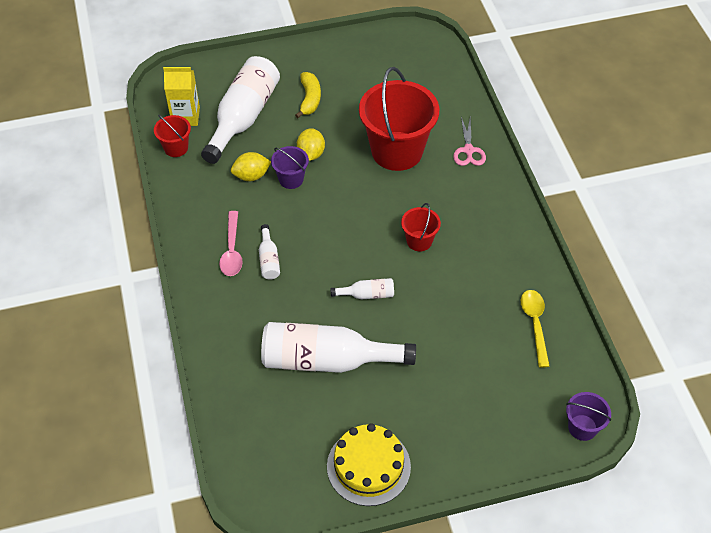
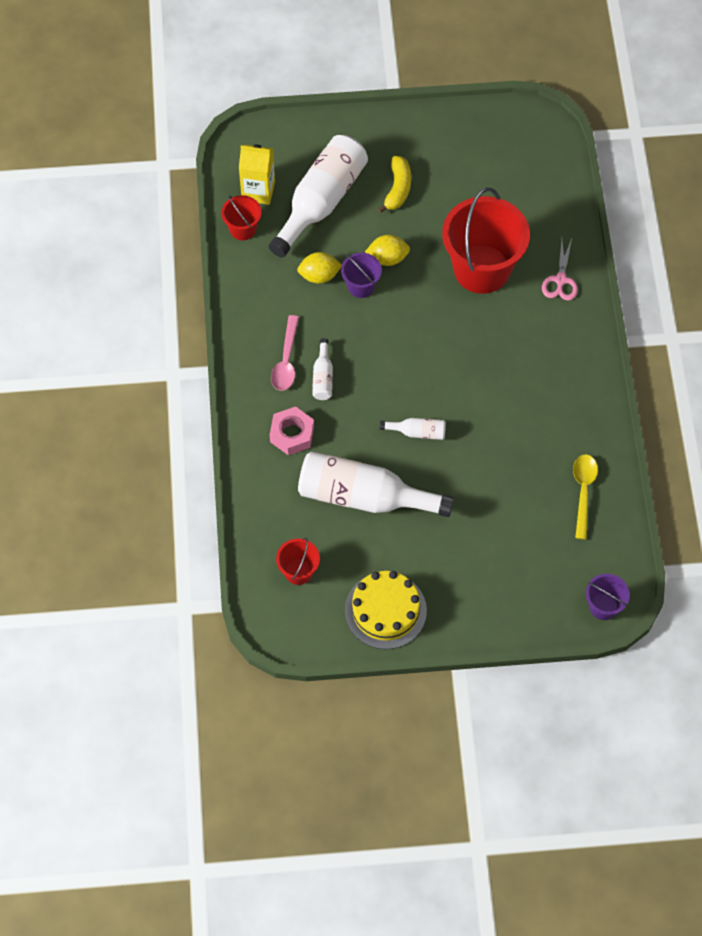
camera: 10 degrees right, 10 degrees up
yellow lemon [297,128,325,161] -> yellow lemon turned 75 degrees clockwise [365,235,410,266]
red bucket [401,203,441,252] -> red bucket moved to [276,538,320,585]
none -> pink nut [270,406,314,455]

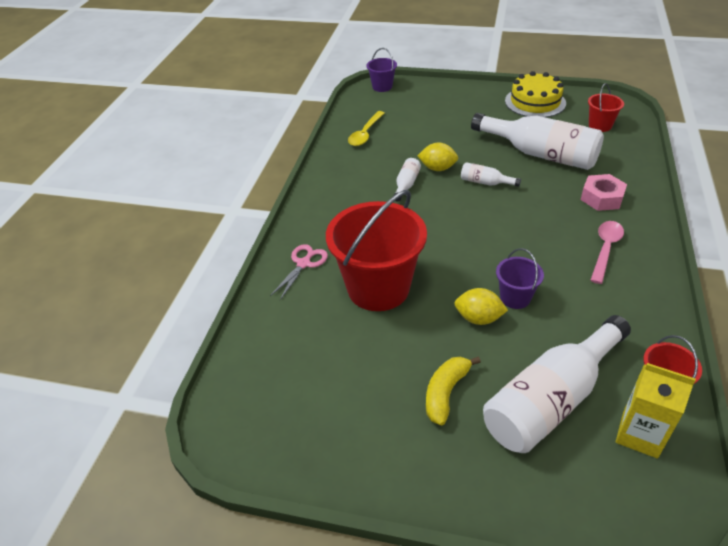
camera: 160 degrees left, 20 degrees down
yellow lemon [297,252,342,284] -> yellow lemon moved to [417,143,458,171]
white bottle [312,338,333,400] -> white bottle moved to [394,158,421,202]

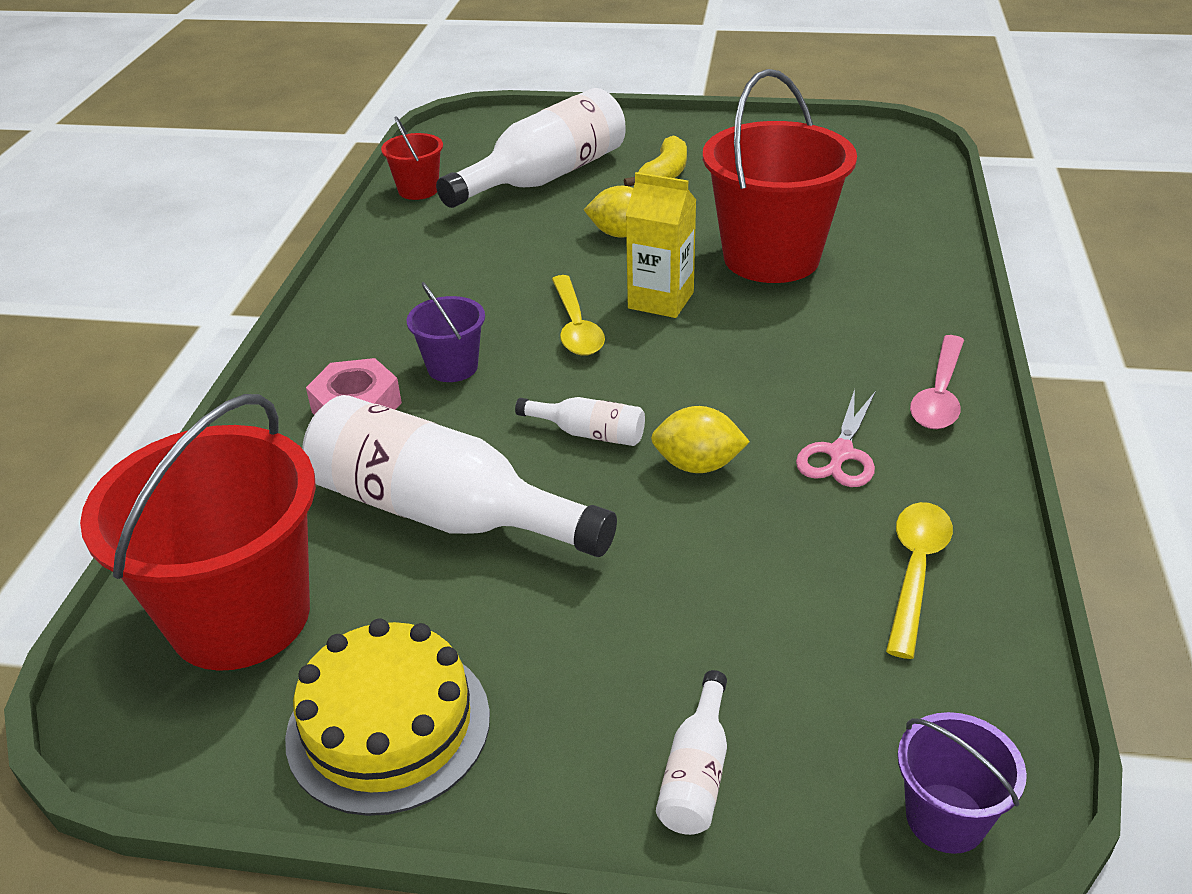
camera: 175 degrees right, 5 degrees down
pink scissors [270,244,328,300] -> pink scissors moved to [796,389,876,487]
white bottle [394,158,421,202] -> white bottle moved to [656,670,727,835]
purple bucket [496,248,544,309] -> purple bucket moved to [407,282,485,382]
red bucket [588,83,624,132] -> red bucket [80,394,316,671], size x2.13
pink spoon [590,221,624,284] -> pink spoon moved to [910,335,964,429]
yellow carton [616,363,696,459] -> yellow carton moved to [626,172,696,318]
none -> yellow spoon [552,275,605,356]

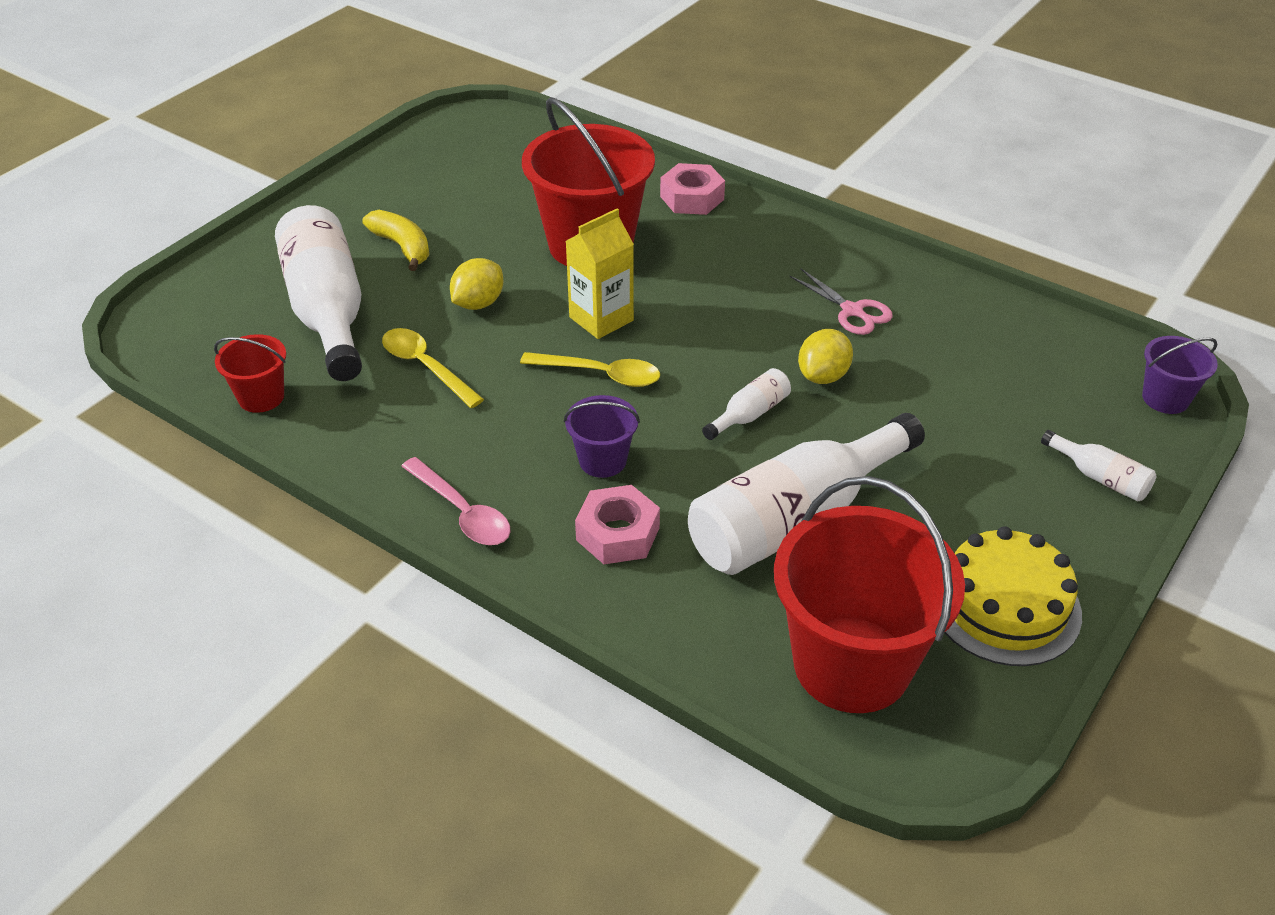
camera: 65 degrees left, 5 degrees up
yellow spoon [886,502,953,659] -> yellow spoon moved to [382,328,484,408]
pink spoon [910,335,964,429] -> pink spoon moved to [401,457,510,545]
none -> pink nut [660,163,725,215]

